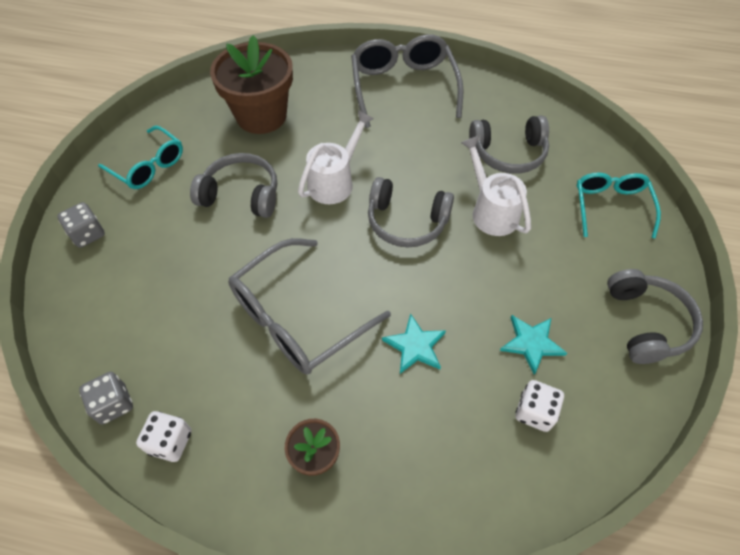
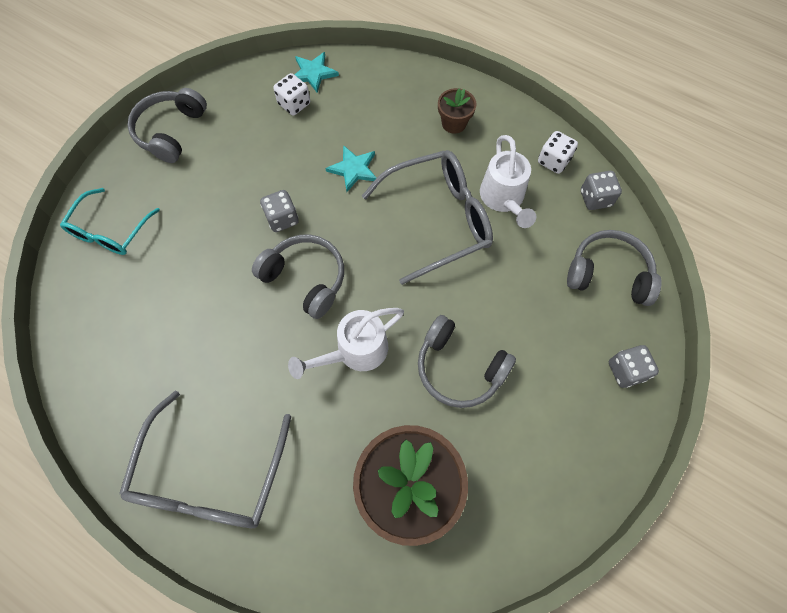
camera: 160 degrees left, 10 degrees up
turquoise glasses [98,126,183,189] -> none
white watering can [461,136,531,236] -> white watering can moved to [480,135,536,228]
grey headphones [469,115,549,174] -> grey headphones moved to [567,230,662,306]
turquoise star [500,315,567,375] -> turquoise star moved to [295,52,339,93]
none -> grey dice [260,190,299,232]

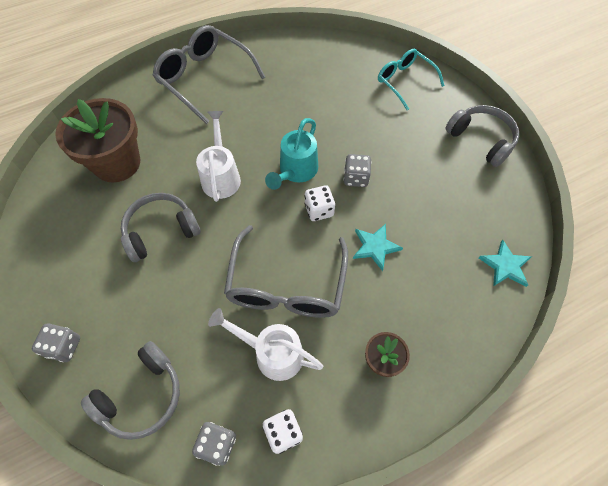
camera: 120 degrees right, 5 degrees down
grey headphones [252,235,344,319] -> turquoise watering can [265,118,318,190]
white dice [273,73,310,115] -> white dice moved to [304,185,335,221]

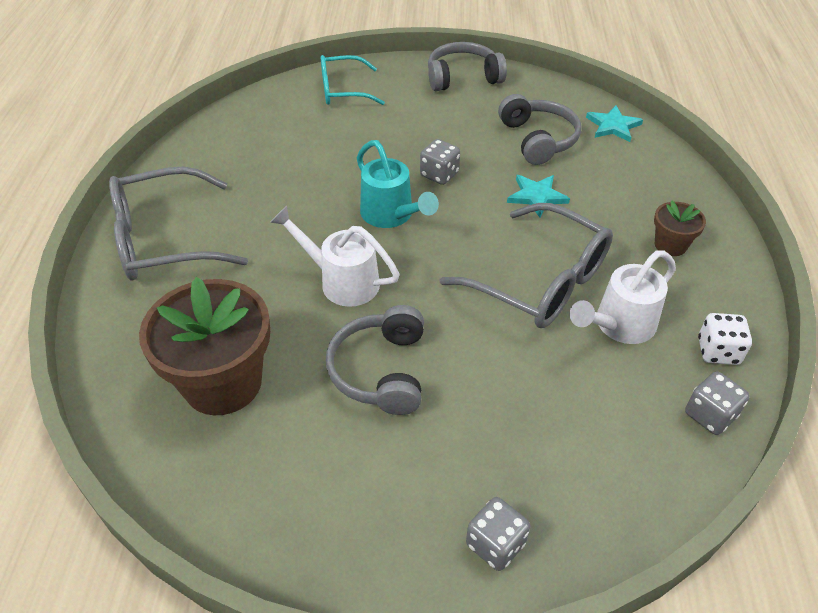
camera: 60 degrees left, 15 degrees down
grey headphones [81,341,180,440] -> grey headphones moved to [498,94,581,165]
white dice [304,185,335,221] -> none

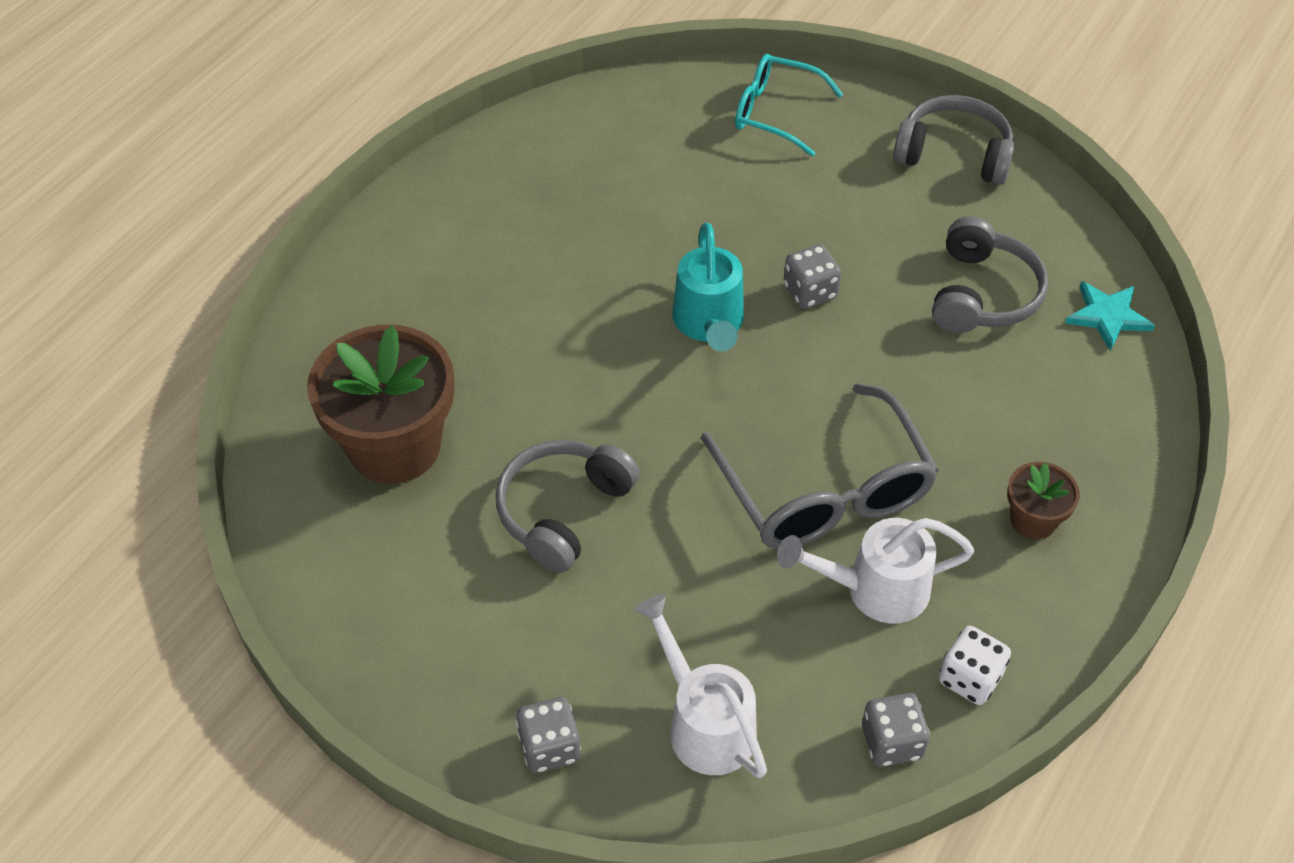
camera: 30 degrees right, 5 degrees up
grey glasses [109,166,248,280] -> none
white watering can [270,206,400,307] -> white watering can moved to [634,594,767,778]
turquoise star [507,175,570,217] -> none

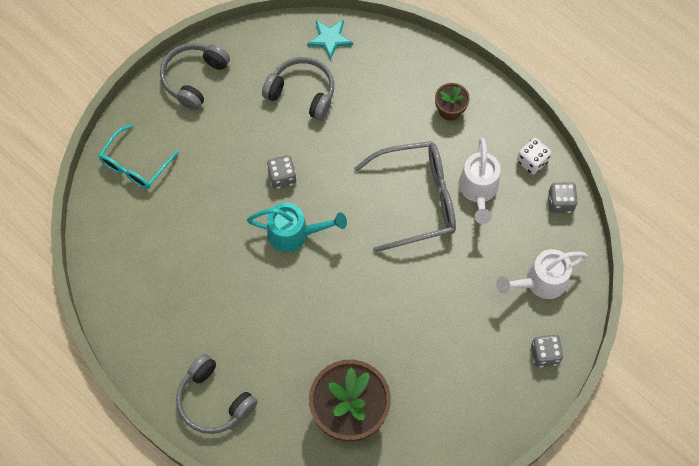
camera: 80 degrees left, 15 degrees up
grey headphones [496,440,640,573] -> grey headphones moved to [176,354,258,434]

